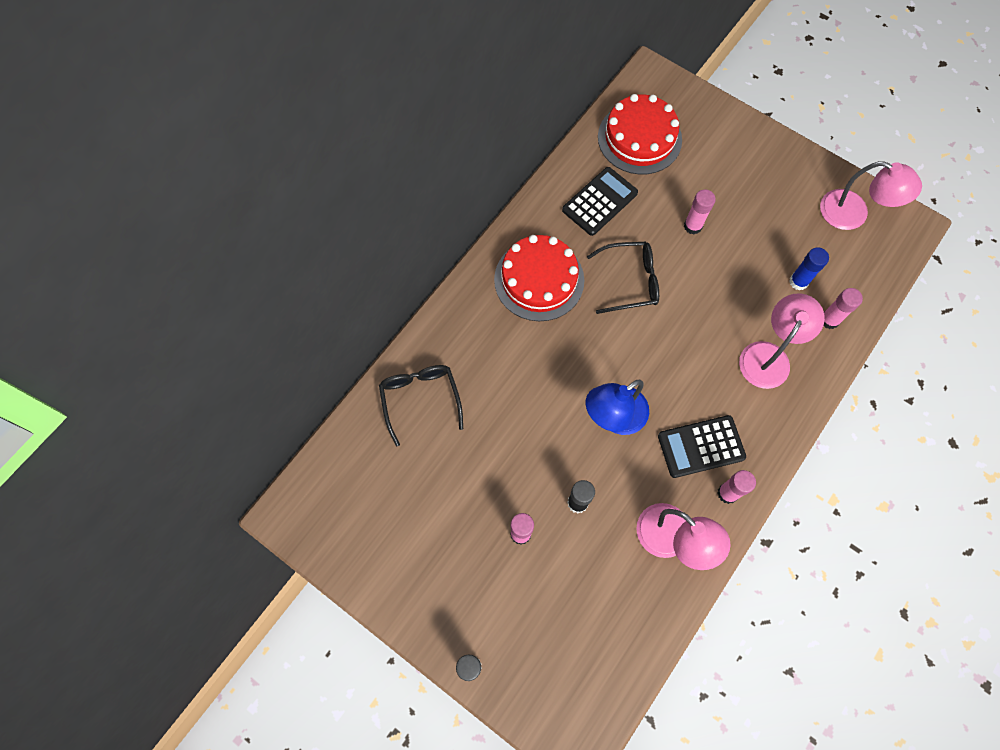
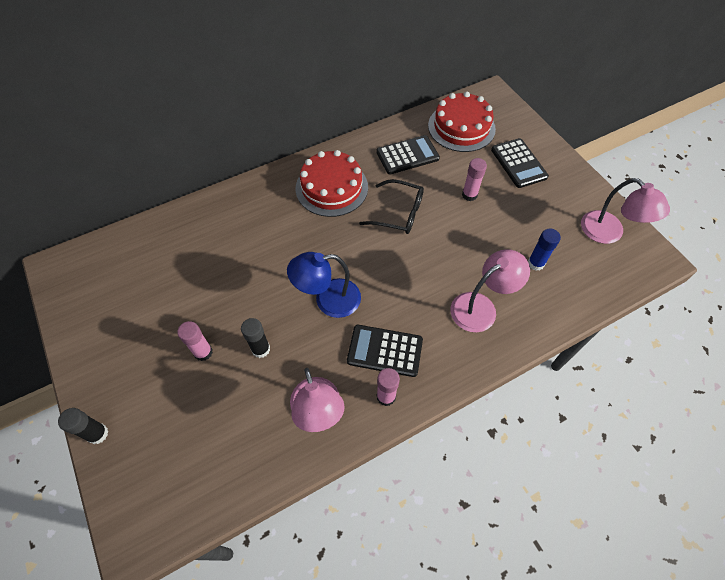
camera: 25 degrees right, 10 degrees down
black glasses [379,365,463,446] -> none
pink glue stick [824,288,863,329] -> none
none -> black calculator [491,138,549,188]

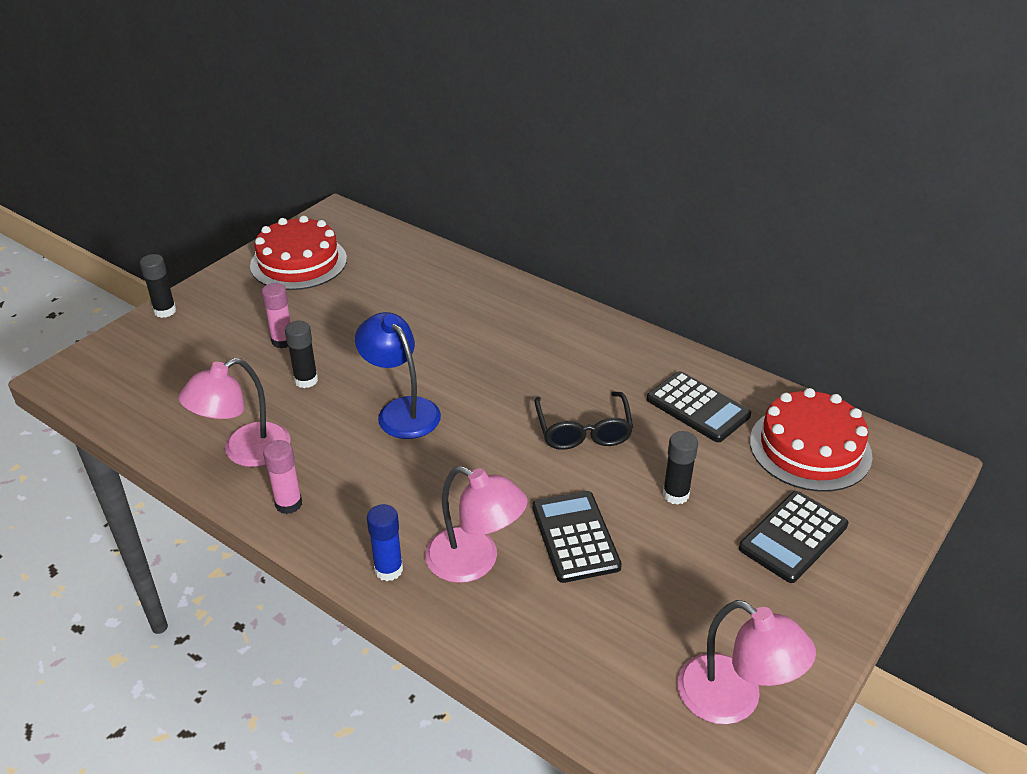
camera: 65 degrees right, 20 degrees down
red cake [295,150,368,217] -> red cake moved to [250,216,347,290]
black calculator [347,325,423,377] -> black calculator moved to [532,491,622,583]
pink glue stick [462,158,487,201] -> black glue stick [663,431,698,505]
blue glue stick [528,228,561,271] -> blue glue stick moved to [367,504,403,581]
pink lamp [581,178,670,244] -> pink lamp turned 75 degrees counterclockwise [677,600,816,724]

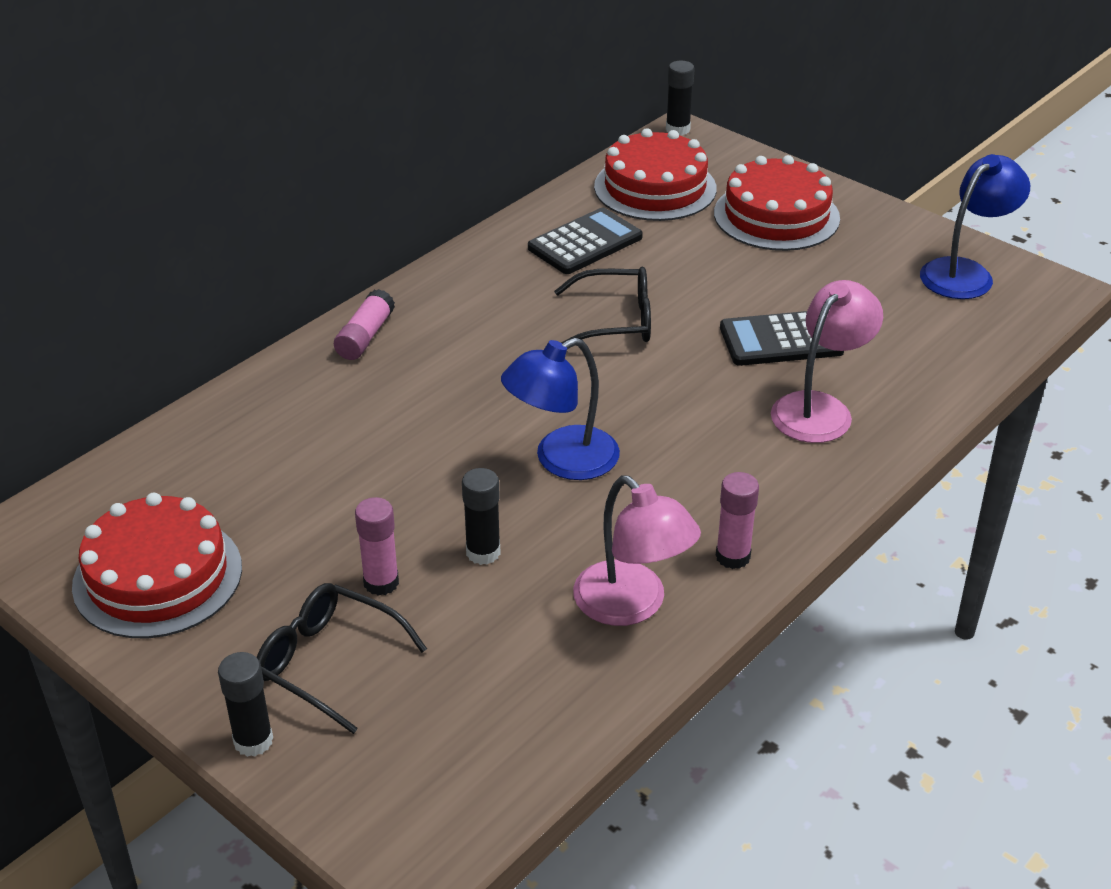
camera: 85 degrees left, 0 degrees up
blue glue stick [367,504,403,581] -> none
black glue stick [663,431,698,505] -> black glue stick moved to [666,61,695,135]
pink lamp [677,600,816,724] -> blue lamp [920,154,1030,299]
black calculator [739,491,848,583] -> red cake [714,155,840,251]
none -> black glasses [256,583,427,734]
none -> pink glue stick [334,289,395,360]

